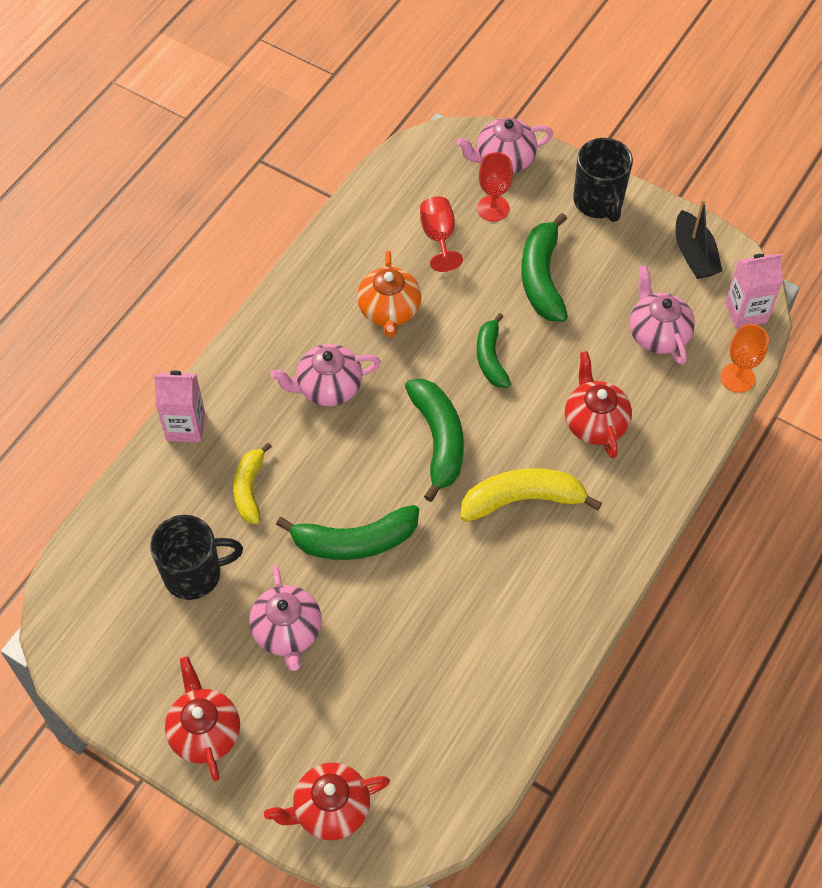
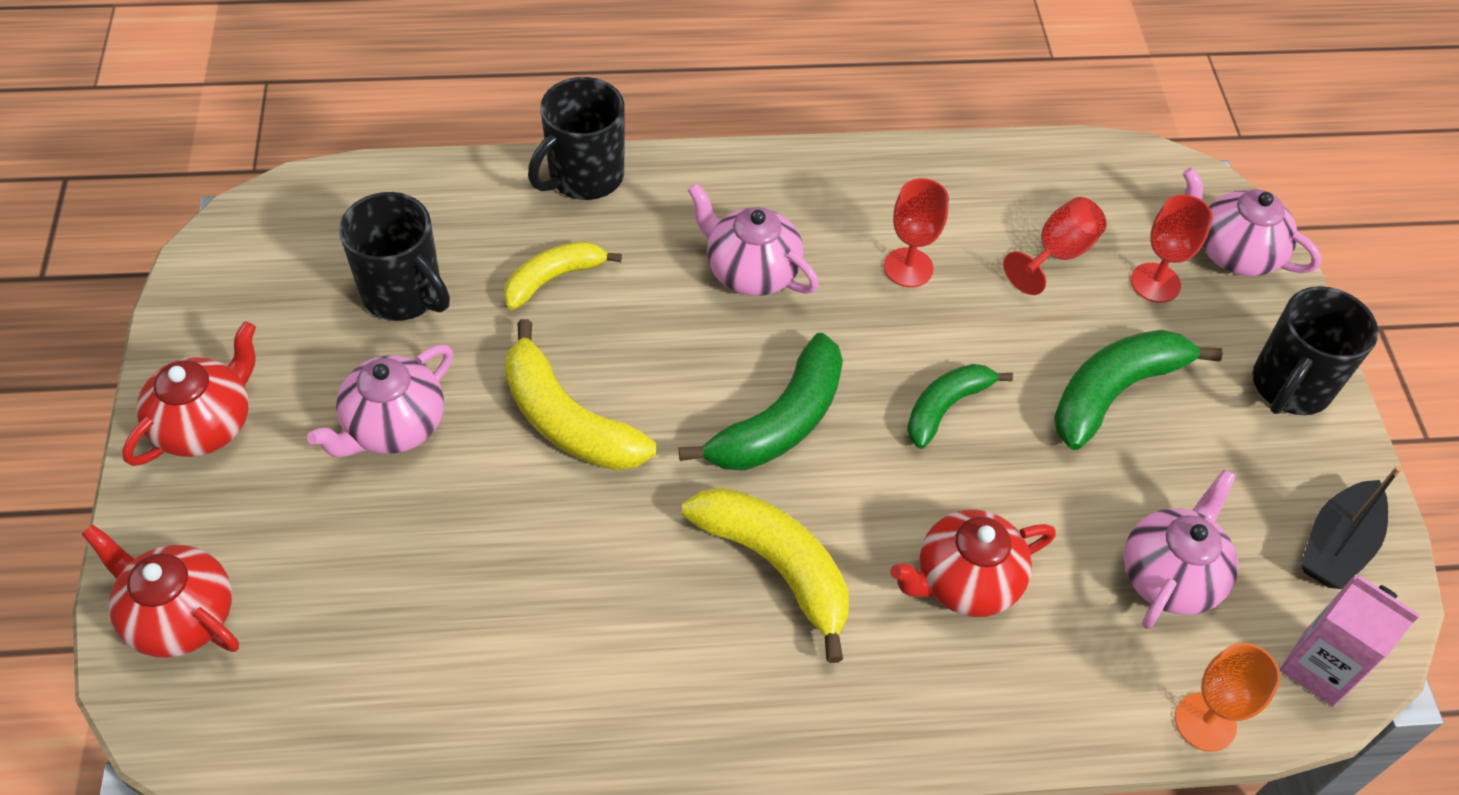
camera: 50 degrees right, 5 degrees down
pink carton [154,371,205,442] -> black mug [528,77,625,200]
green banana [276,505,419,560] -> yellow banana [505,319,657,470]
orange teapot [357,251,421,338] -> red goblet [884,178,949,287]
red teapot [565,351,632,458] -> red teapot turned 150 degrees counterclockwise [890,510,1056,617]

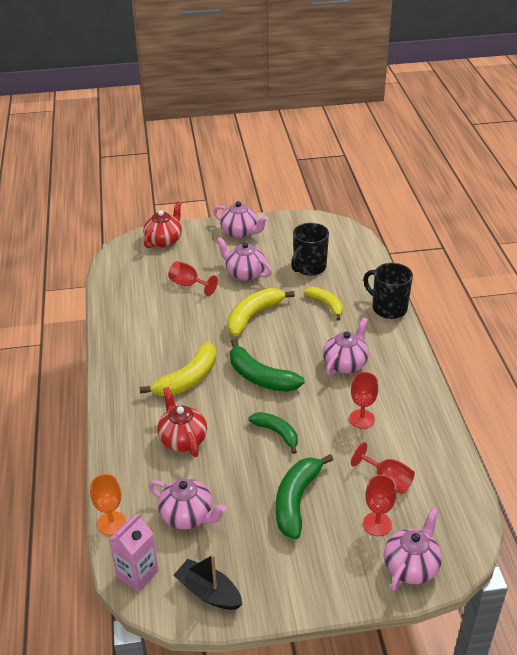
camera: 90 degrees right, 15 degrees down
red teapot [122,321,256,466] -> pink teapot [213,201,268,238]
green banana [1054,330,1223,450] -> green banana turned 120 degrees counterclockwise [276,454,333,539]
black mug [1252,286,1378,415] -> none
none -> red goblet [168,261,218,296]

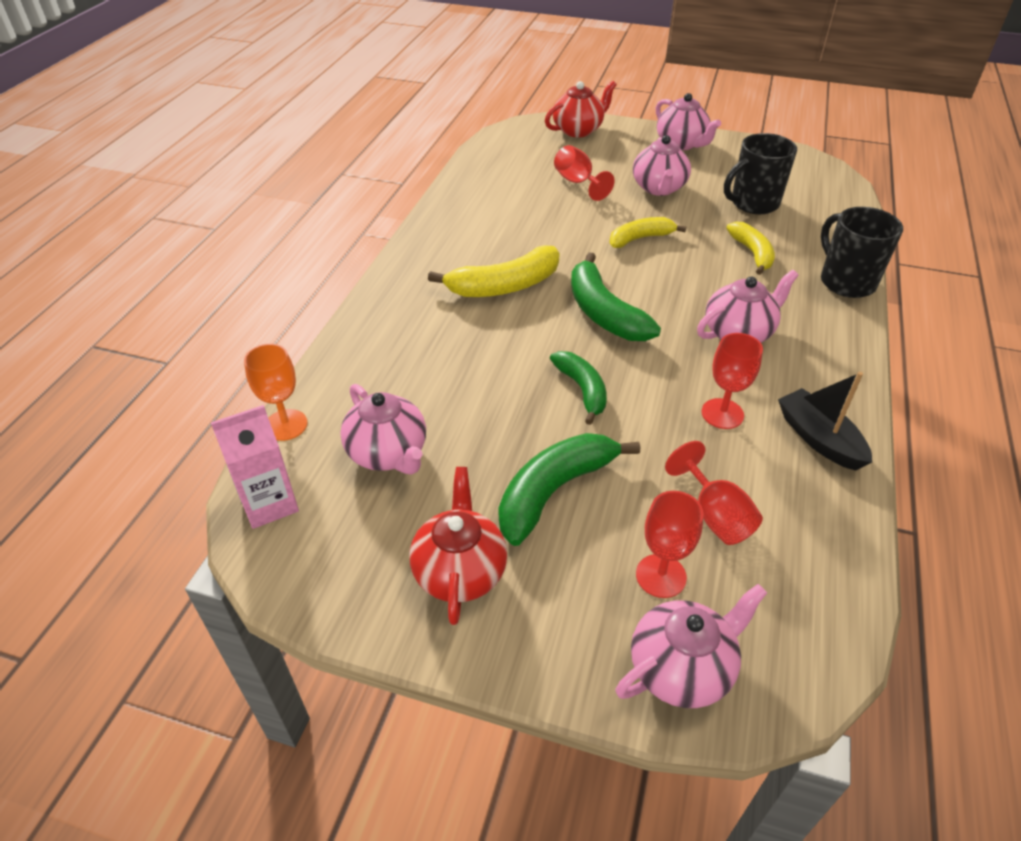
camera: 25 degrees right, 5 degrees up
red teapot [157,387,207,457] -> red teapot moved to [410,467,507,625]
black boat [173,554,243,610] -> black boat moved to [778,372,872,471]
pink teapot [217,237,272,281] -> pink teapot turned 150 degrees counterclockwise [633,135,691,196]
yellow banana [227,288,295,337] -> yellow banana [609,217,686,248], size x0.65

